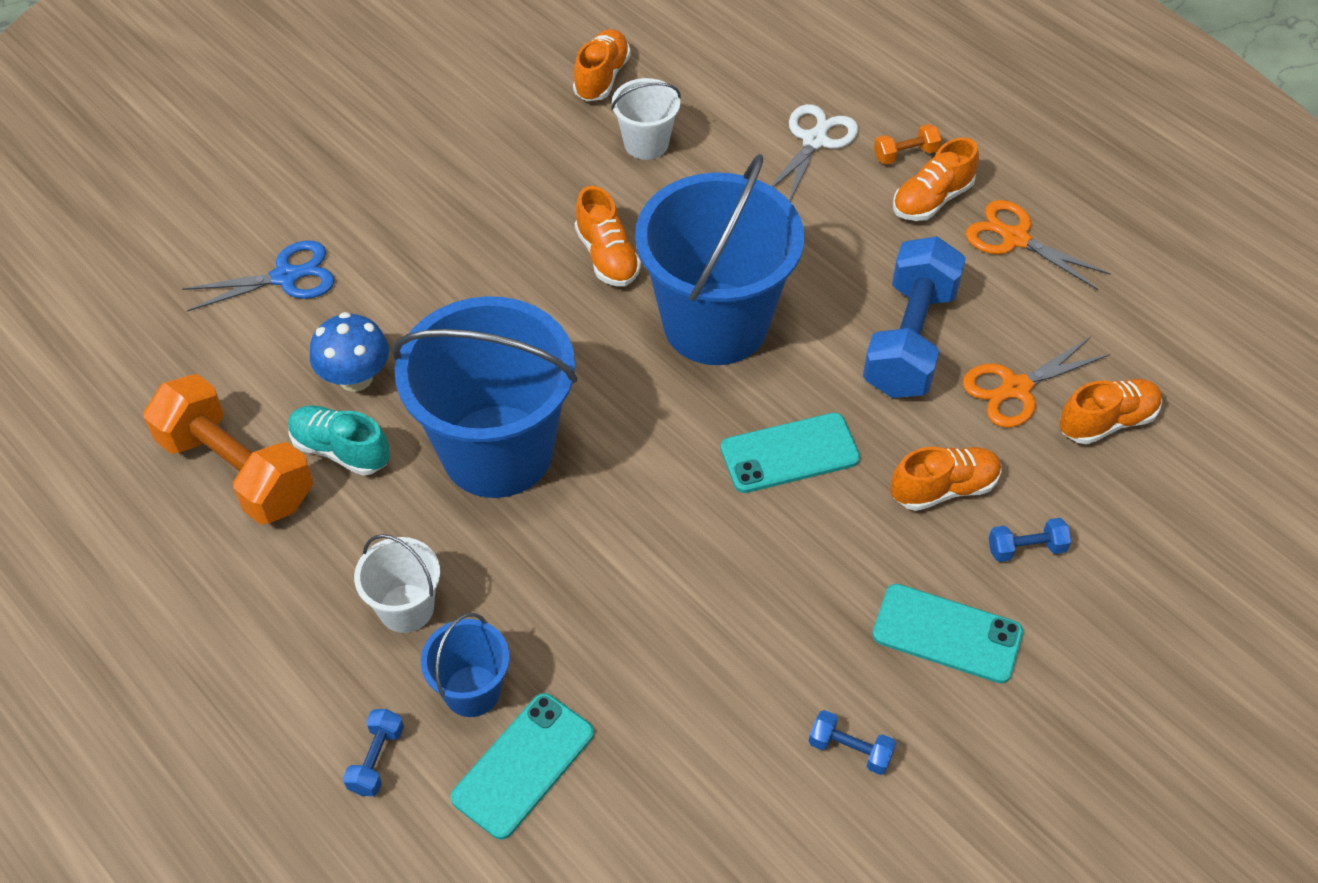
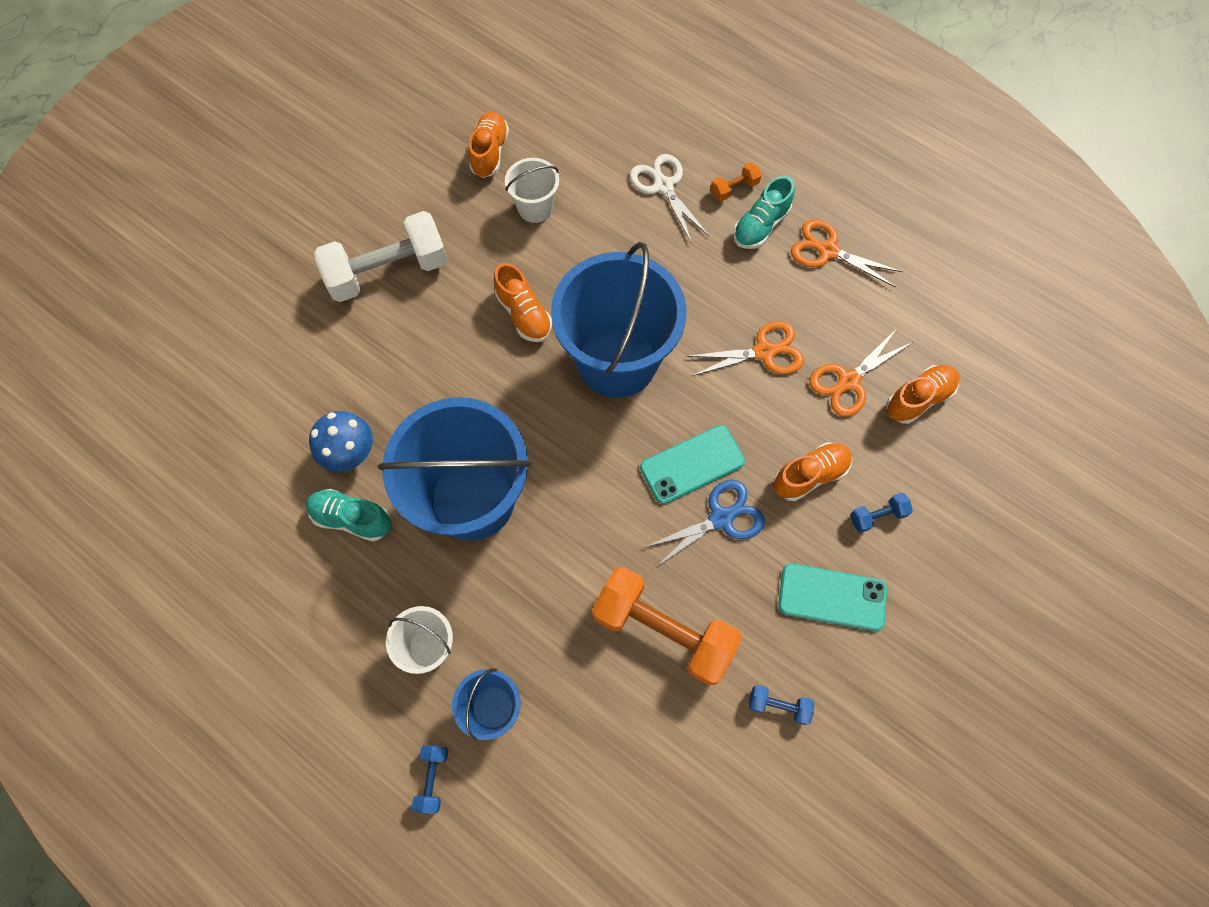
camera: 10 degrees left, 15 degrees up
orange dumbbell [144,374,313,525] -> orange dumbbell moved to [592,566,742,686]
blue scissors [182,241,335,312] -> blue scissors moved to [643,480,765,568]
turquoise phone [451,693,594,840] -> none
white scissors [771,104,858,201] -> white scissors turned 45 degrees counterclockwise [629,154,709,244]
blue dumbbell [863,236,966,398] -> orange scissors [686,321,804,376]
orange shoe [893,138,979,221] -> turquoise shoe [733,176,795,249]
none -> white dumbbell [314,211,448,302]

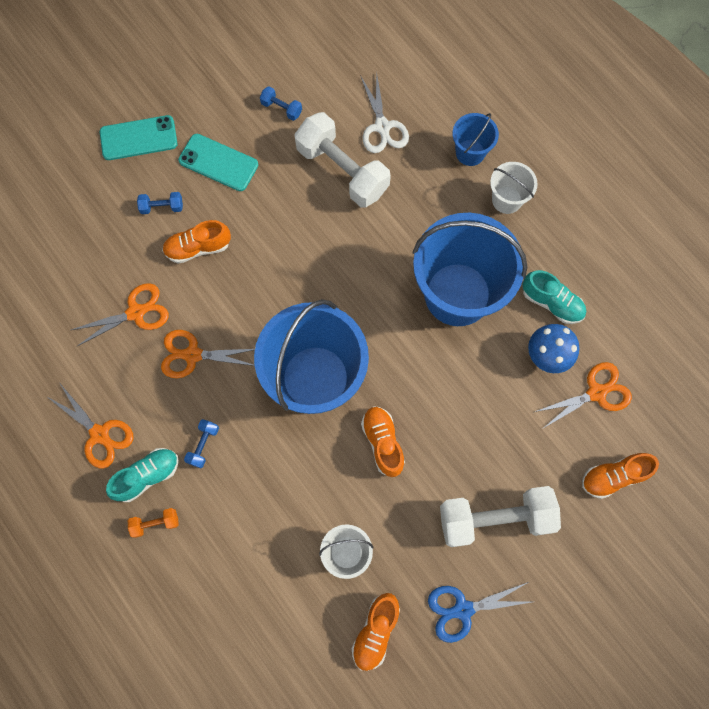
camera: 165 degrees left, 5 degrees up
blue dumbbell [412,745,448,814] -> blue dumbbell moved to [184,419,219,468]
orange dumbbell [592,566,742,686] -> white dumbbell [294,112,391,207]
white scissors [629,154,709,244] -> white scissors moved to [360,71,409,153]
turquoise phone [640,425,745,504] -> turquoise phone moved to [100,115,177,160]
blue scissors [643,480,765,568] -> blue scissors moved to [428,582,531,643]
orange shoe [886,365,960,424] -> orange shoe moved to [582,453,659,499]
none -> orange scissors [535,362,632,429]

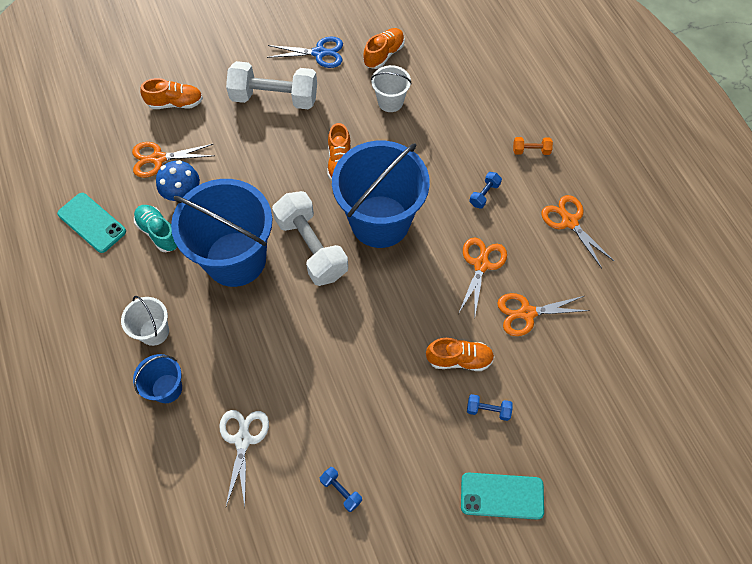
camera: 165 degrees left, 10 degrees down
turquoise shoe [106,448,179,502] -> none
orange scissors [161,330,255,378] -> orange scissors turned 90 degrees counterclockwise [459,238,507,315]
turquoise phone [178,134,258,191] -> turquoise phone moved to [57,193,126,253]
white dumbbell [294,112,391,207] -> white dumbbell moved to [272,191,348,286]

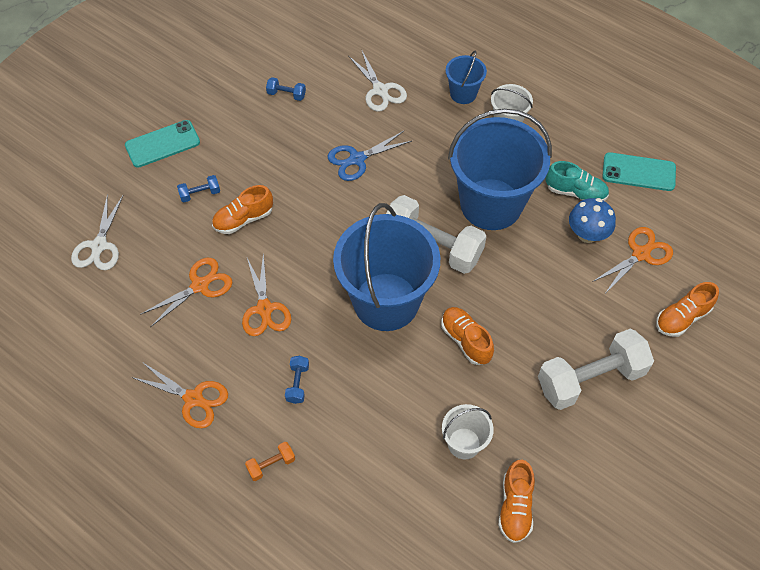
camera: 150 degrees right, 5 degrees down
blue scissors [267,37,343,68] -> blue scissors moved to [328,131,412,181]
none -> white scissors [71,194,123,270]

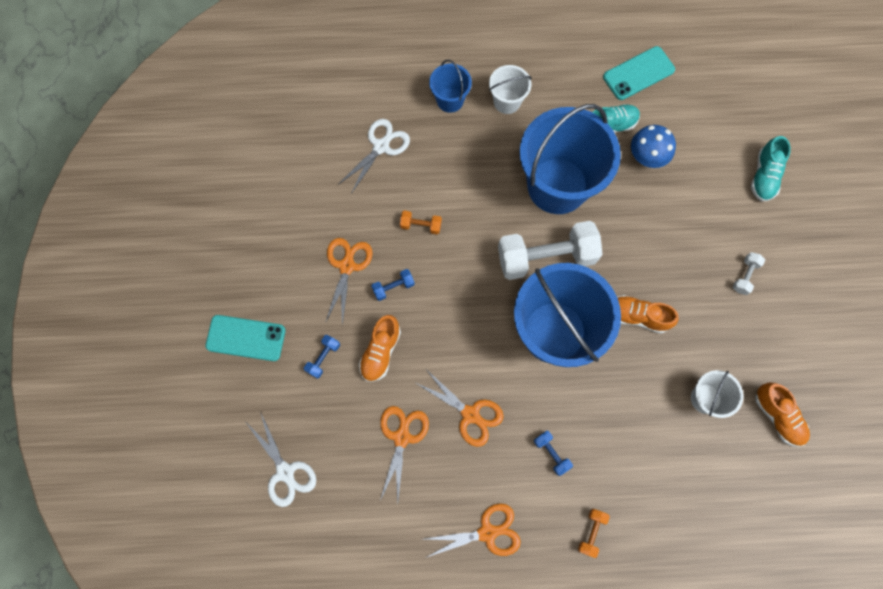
camera: 40 degrees left, 15 degrees up
turquoise phone [125,120,200,168] -> turquoise phone turned 75 degrees clockwise [206,315,286,361]
blue dumbbell [266,77,306,101] -> blue dumbbell moved to [371,269,415,301]
blue scissors [328,131,412,181] -> orange dumbbell [400,211,442,234]
white scissors [349,51,407,111] -> white scissors turned 75 degrees counterclockwise [338,119,410,194]
white dumbbell [538,329,654,410] -> white dumbbell [733,252,765,295], size x0.42
orange scissors [592,227,673,294] -> orange scissors moved to [325,238,373,326]
orange shoe [656,282,719,337] -> turquoise shoe [751,136,791,201]

